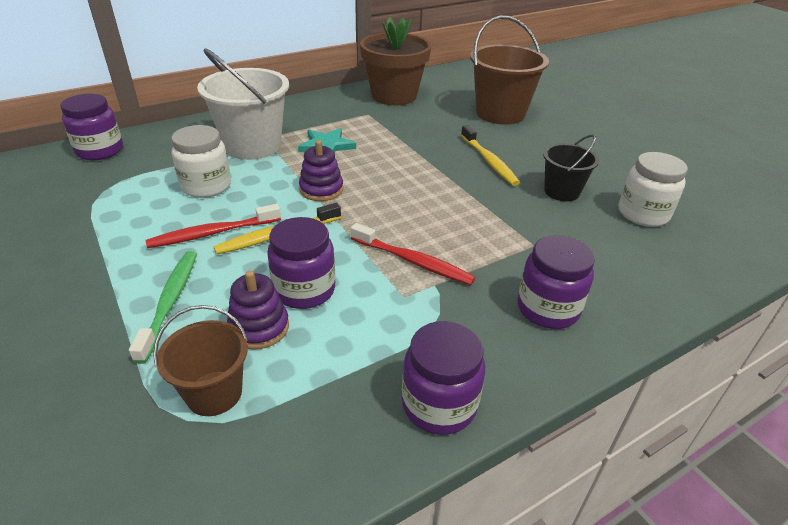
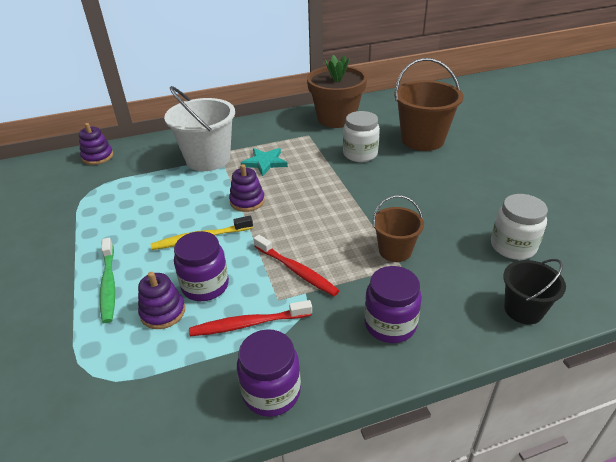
camera: 15 degrees right, 0 degrees up
purple jar [60,94,123,160] -> purple stacking toy [79,123,113,165]
green toothbrush [129,251,197,364] -> green toothbrush turned 150 degrees clockwise [100,238,115,323]
red toothbrush [145,204,281,248] -> red toothbrush moved to [189,300,312,336]
brown bucket [153,305,248,416] -> brown bucket moved to [373,195,424,262]
white jar [171,125,231,198] -> white jar moved to [343,111,380,162]
yellow toothbrush [461,125,520,186] -> none
black bucket [543,134,599,201] -> black bucket moved to [503,259,566,324]

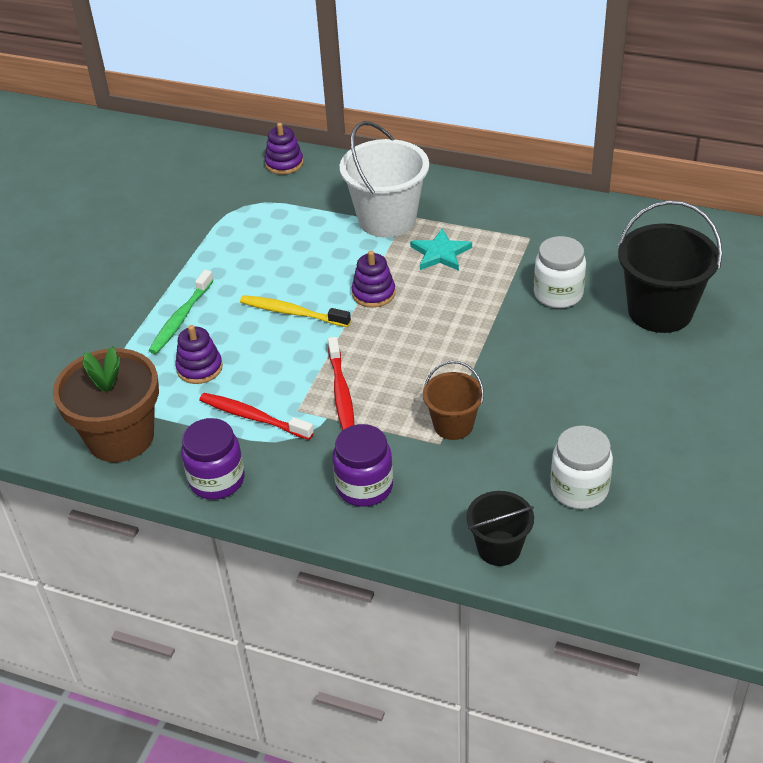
camera: 40 degrees right, 5 degrees up
purple jar [174,231,229,301] -> none
brown flower pot [307,55,367,128] -> brown flower pot moved to [53,346,159,462]
brown bucket [394,58,463,151] -> black bucket [618,200,722,333]

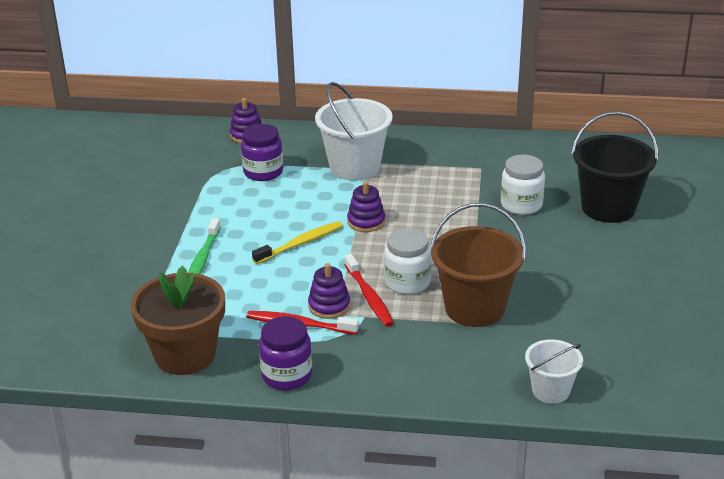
camera: 15 degrees left, 10 degrees down
purple stacking toy [175,325,223,384] -> purple stacking toy moved to [308,263,350,319]
yellow toothbrush [240,295,351,327] -> yellow toothbrush turned 135 degrees clockwise [252,221,343,264]
purple jar [333,424,393,507] -> purple jar moved to [241,124,283,181]
turquoise star [410,228,472,271] -> none
brown bucket [423,361,484,440] -> brown bucket [430,203,526,327], size x1.75
black bucket [466,491,534,566] -> white bucket [525,339,583,404]
white jar [550,425,613,509] -> white jar moved to [384,228,432,295]

